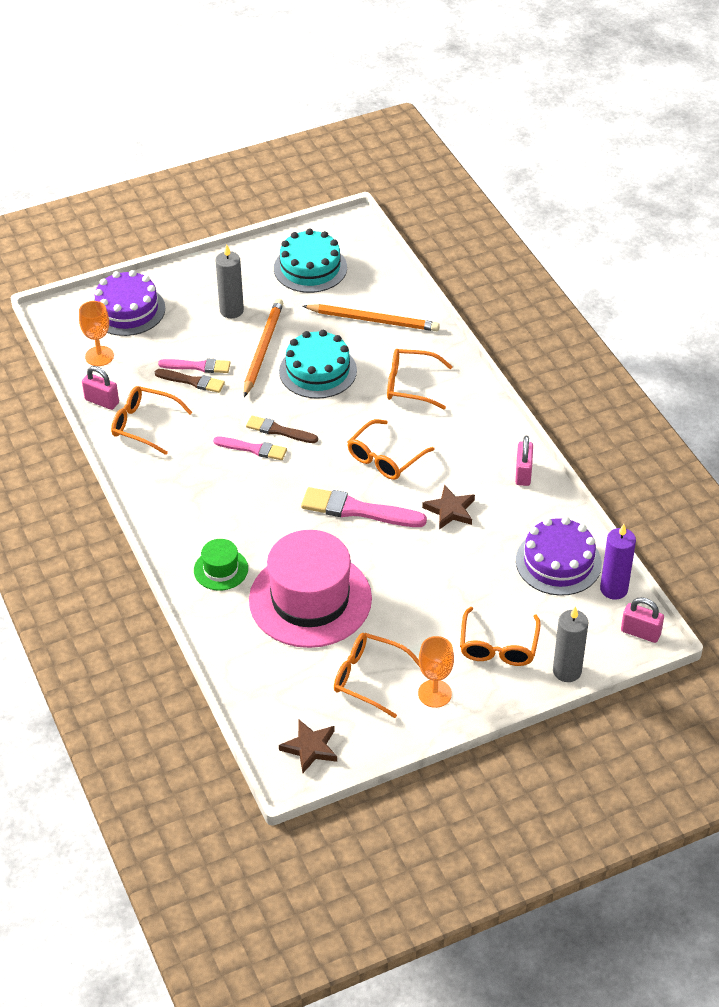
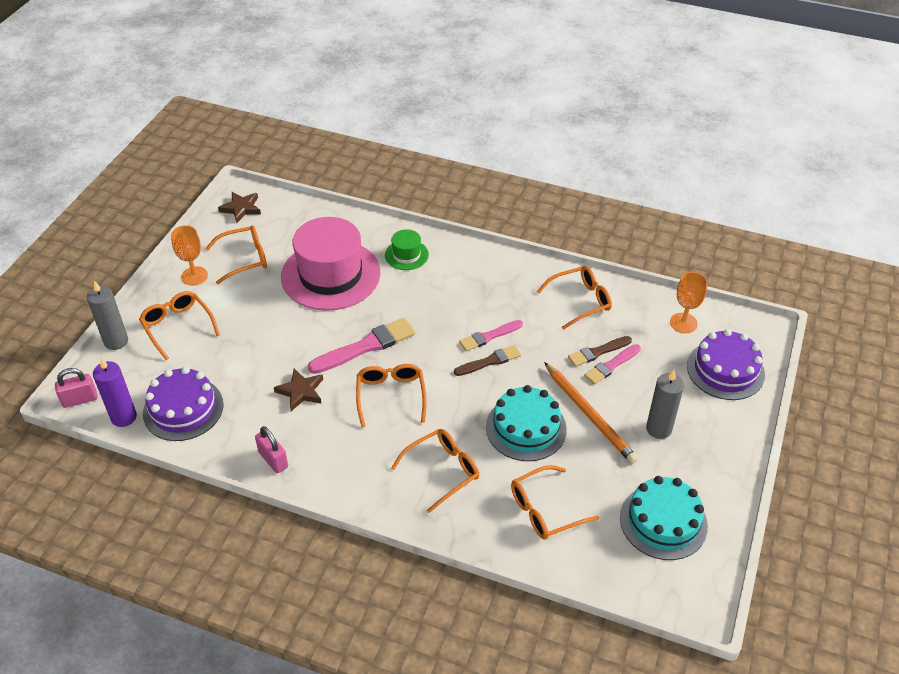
camera: 135 degrees right, 0 degrees up
pink padlock [82,366,119,410] -> none
orange pencil [302,304,440,331] -> orange glasses [511,465,599,540]

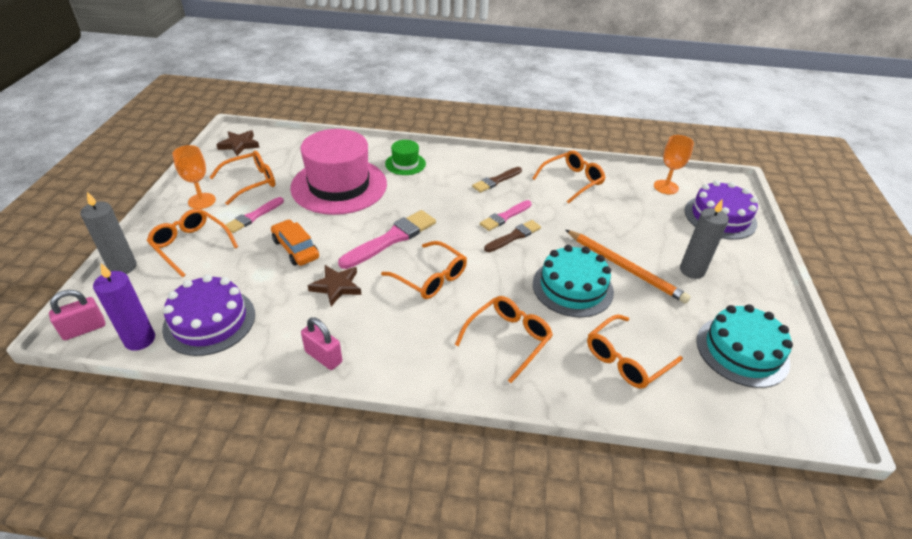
camera: 15 degrees left, 5 degrees down
orange glasses [356,364,427,428] -> orange glasses turned 150 degrees clockwise [381,241,467,299]
brown brush [568,336,632,367] -> brown brush moved to [472,167,522,193]
pink brush [584,344,641,384] -> pink brush moved to [225,197,284,233]
none -> orange car [271,220,319,266]

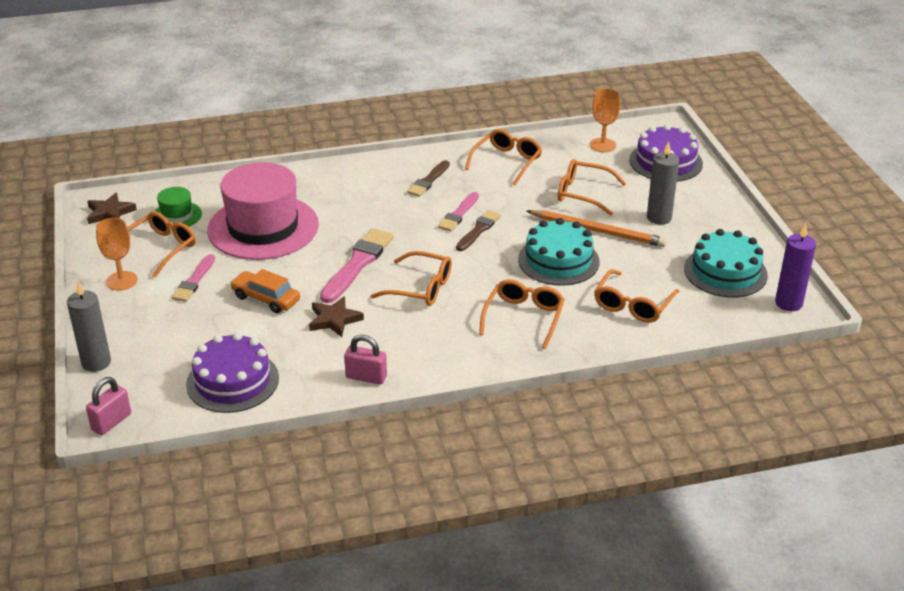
camera: 20 degrees left, 5 degrees down
purple candle [93,263,155,351] -> purple candle moved to [775,223,816,311]
orange glasses [146,209,238,277] -> orange glasses moved to [558,159,627,215]
green hat [385,140,426,175] -> green hat moved to [155,187,202,230]

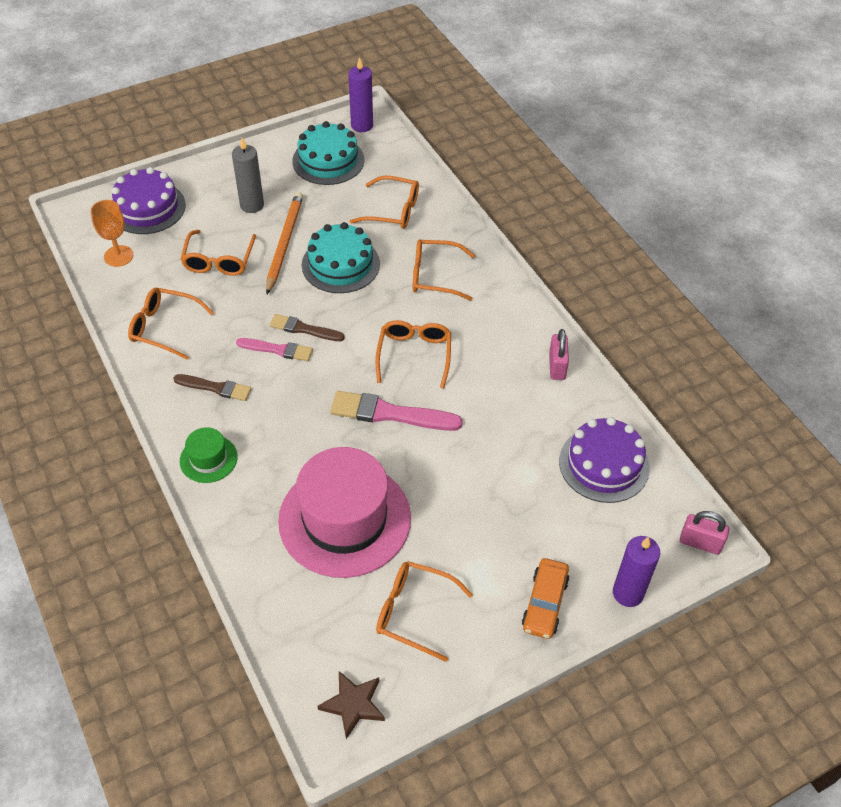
camera: 105 degrees left, 15 degrees up
grey candle [67,281,111,372] -> purple candle [613,536,660,607]
orange goblet [96,218,138,291] -> none
green hat [155,187,202,230] -> green hat moved to [180,427,238,483]
pink brush [172,254,215,302] -> none
orange car [230,269,300,313] -> orange car moved to [522,558,570,639]
brown star [309,296,364,337] -> none

